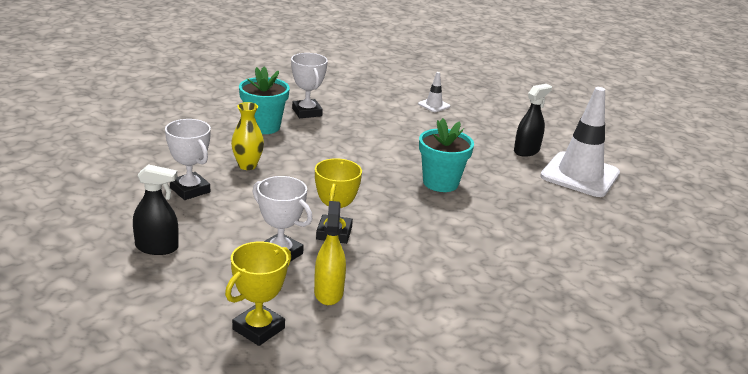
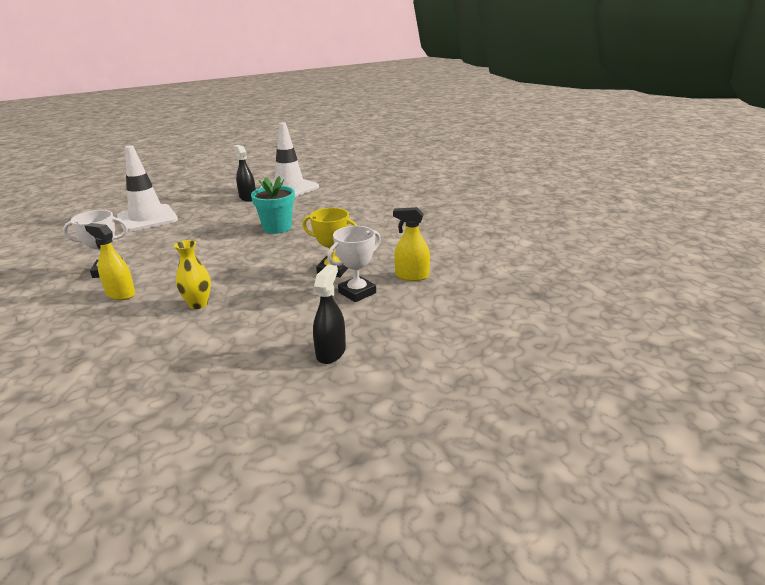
camera: 75 degrees left, 0 degrees up
white trophy [165,119,211,200] -> none
yellow trophy [225,242,291,346] -> none
turquoise flower pot [239,67,290,134] -> yellow spray bottle [85,223,135,300]
white traffic cone [418,72,450,112] -> white traffic cone [117,145,178,232], size x2.32

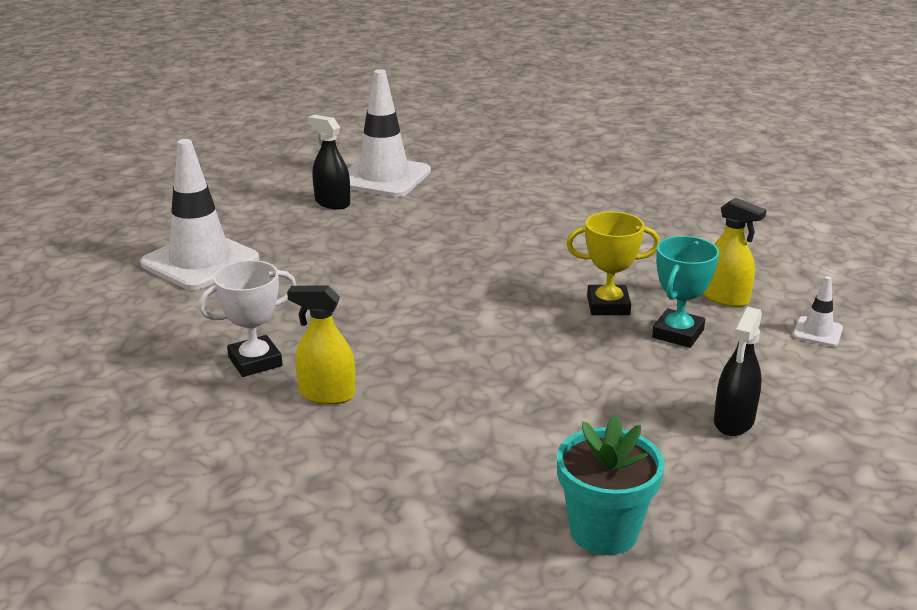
camera: 20 degrees left, 0 degrees up
yellow vase [174,240,211,309] -> none
turquoise flower pot [251,176,295,234] -> turquoise flower pot moved to [557,414,664,555]
black spray bottle [313,265,346,364] -> black spray bottle turned 150 degrees counterclockwise [714,307,762,436]
white trophy [327,226,381,302] -> turquoise trophy [652,236,719,348]
yellow spray bottle [393,207,430,281] -> yellow spray bottle turned 135 degrees counterclockwise [703,197,766,307]
none -> white traffic cone [793,276,843,346]

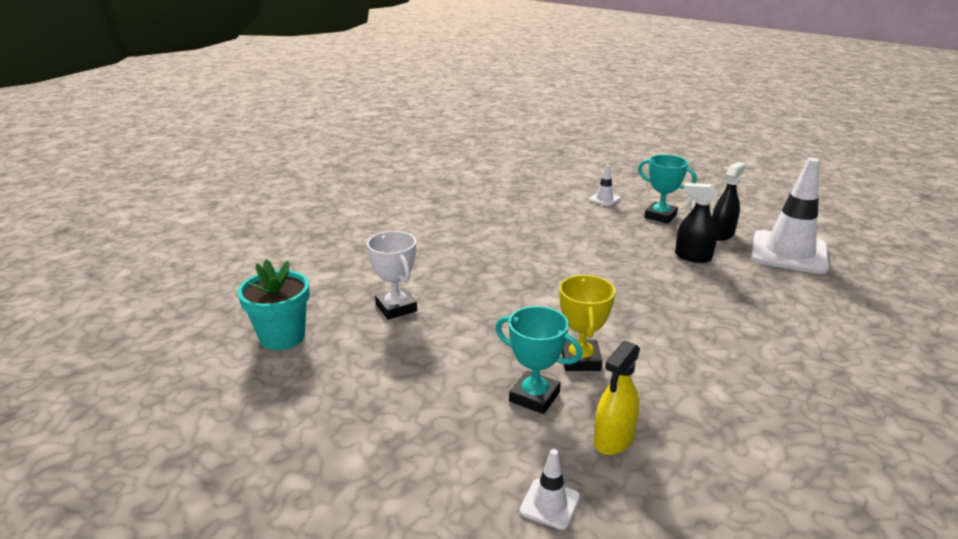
camera: 90 degrees right, 0 degrees up
white traffic cone [140,139,259,290] -> white traffic cone [588,165,621,206], size x0.43
white trophy [198,260,296,377] -> white trophy moved to [367,231,417,320]
yellow spray bottle [287,285,355,404] -> none
black spray bottle [714,307,762,436] -> black spray bottle moved to [675,183,718,263]
none -> turquoise trophy [638,155,697,224]

